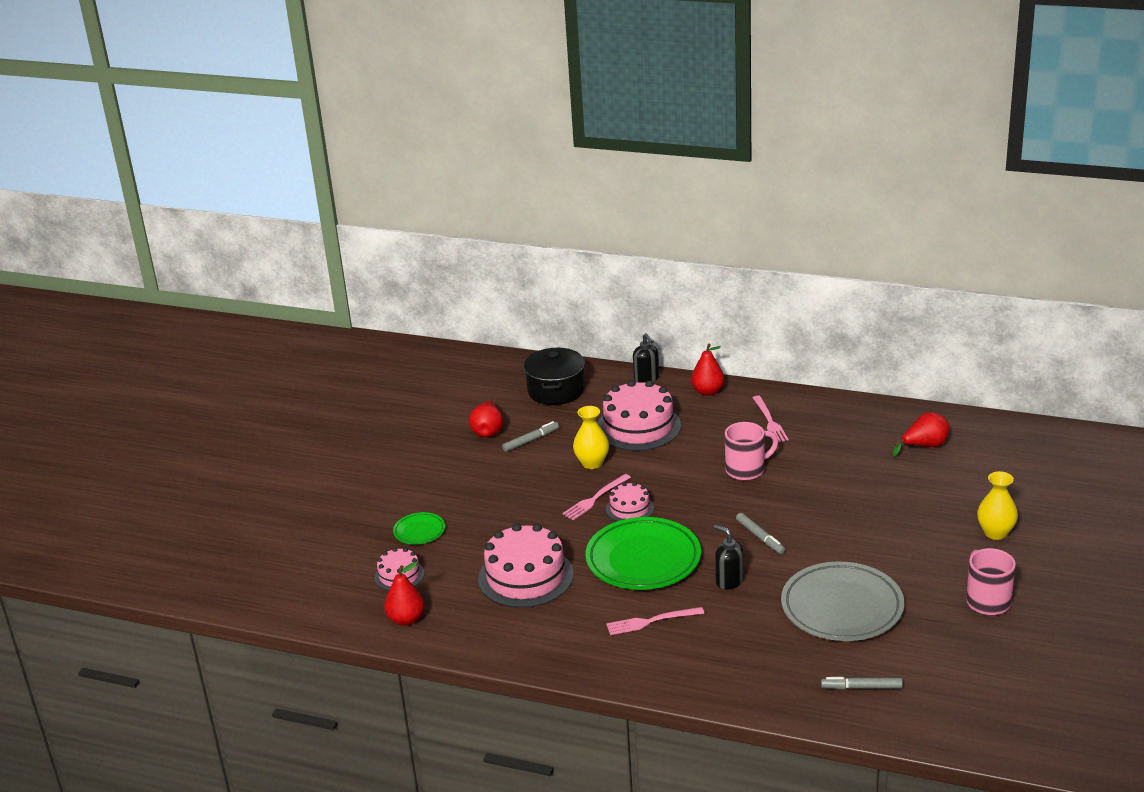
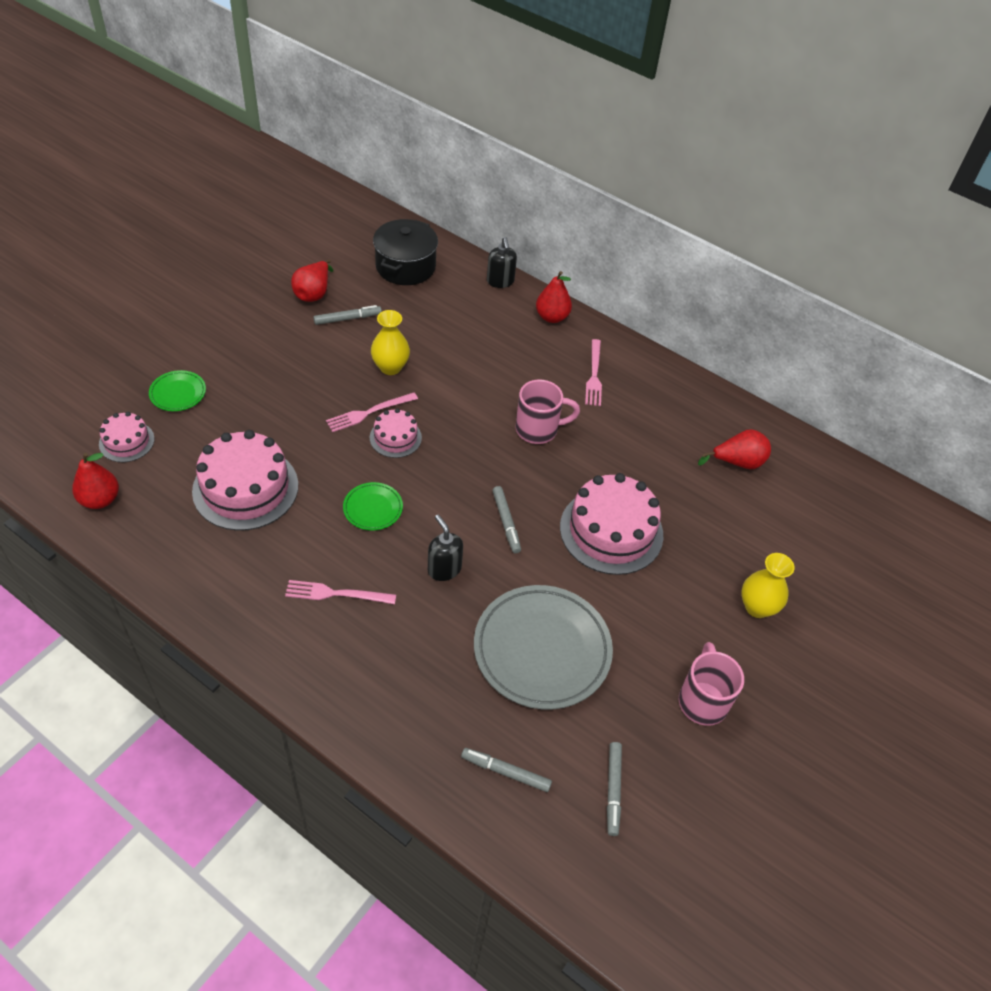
camera: 10 degrees right, 20 degrees up
green plate [585,517,701,590] -> green plate [343,482,403,530], size x0.47
pink cake [597,380,681,451] -> pink cake moved to [560,473,663,575]
none -> grey marker [607,742,622,836]

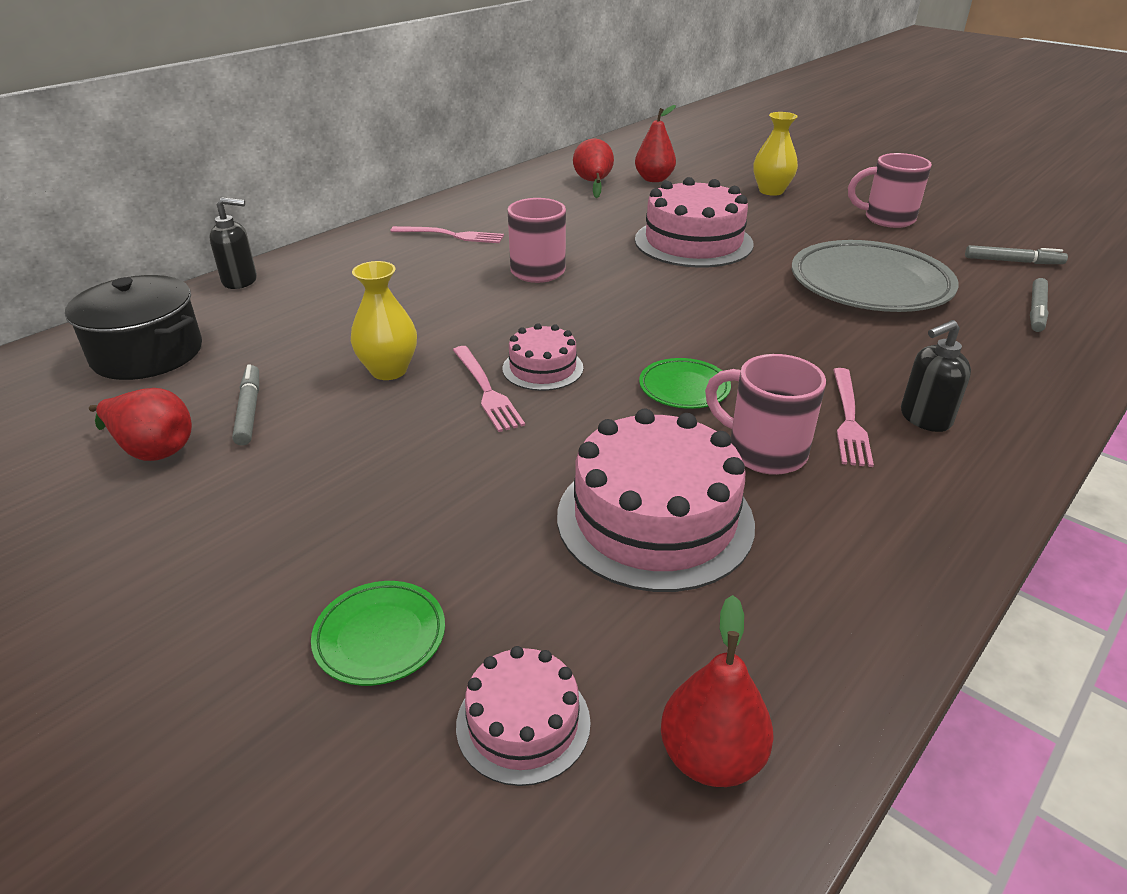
camera: 80 degrees left, 15 degrees down
black soap dispenser [428,514,463,581] -> black soap dispenser moved to [901,320,971,432]
grey marker [492,486,521,553] -> none
red pear [536,271,572,323] -> red pear moved to [635,105,676,182]
none -> pink mug [705,354,826,475]

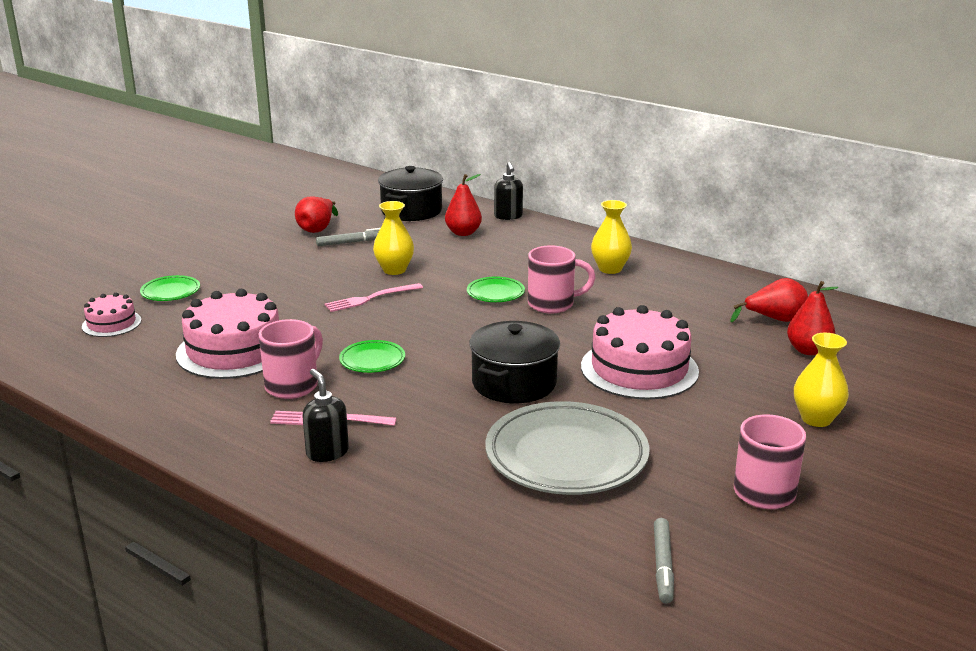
camera: 85 degrees right, 10 degrees down
pink fork [390,226,504,243] -> yellow vase [591,200,632,274]
pink cake [503,323,583,391] -> none
red pear [661,595,774,787] -> red pear moved to [445,174,482,236]
grey marker [1030,278,1049,332] -> none
none -> green plate [467,277,525,302]
none -> black pot [469,321,560,403]

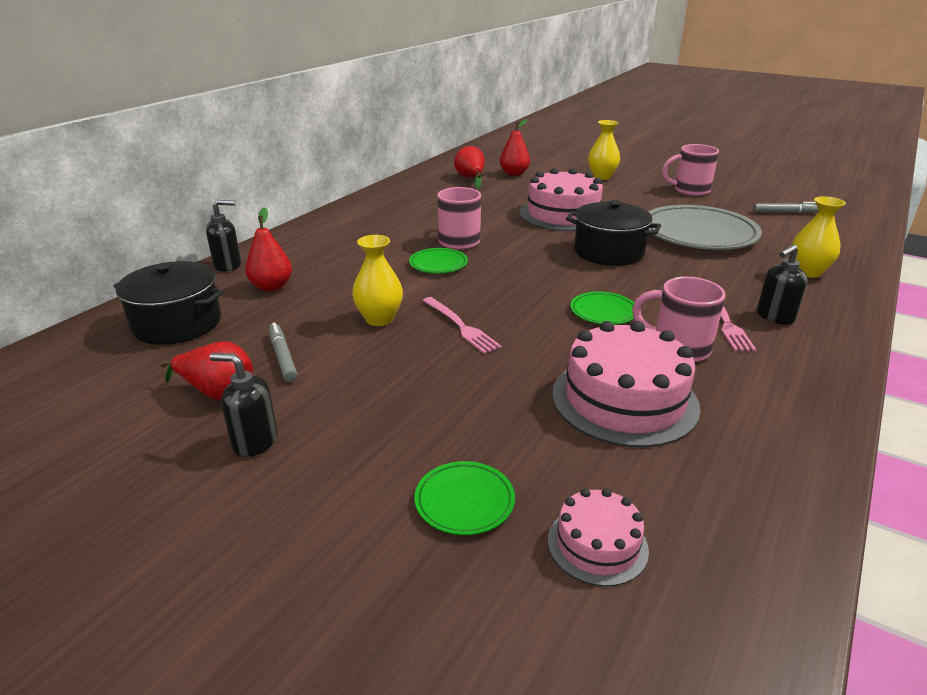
camera: 95 degrees left, 5 degrees up
yellow vase [591,200,632,274] -> yellow vase moved to [792,196,846,278]
none -> black soap dispenser [210,353,278,457]

